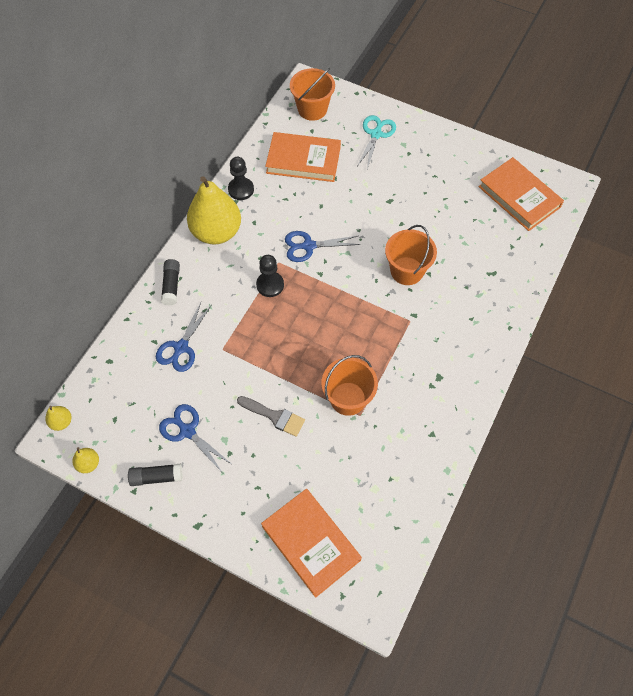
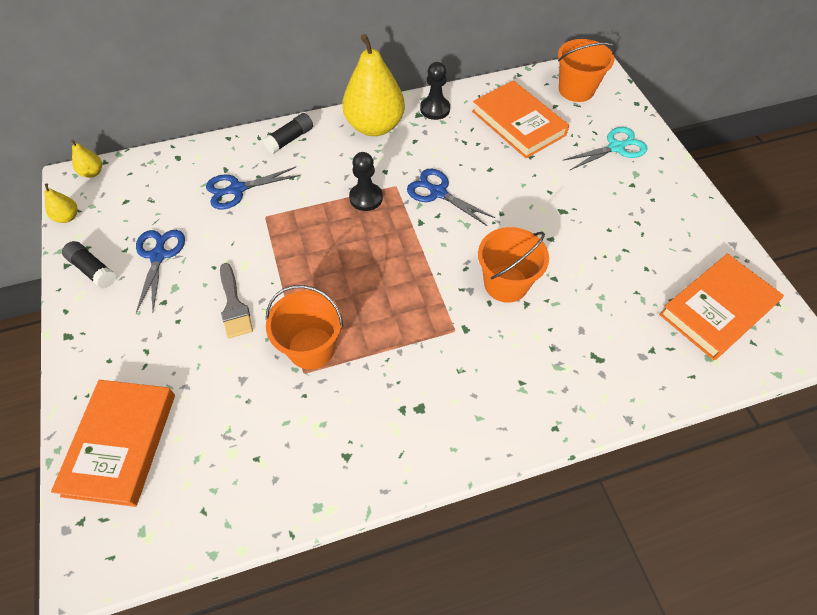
camera: 45 degrees right, 5 degrees down
orange book [479,157,564,231] -> orange book turned 45 degrees clockwise [659,253,784,360]

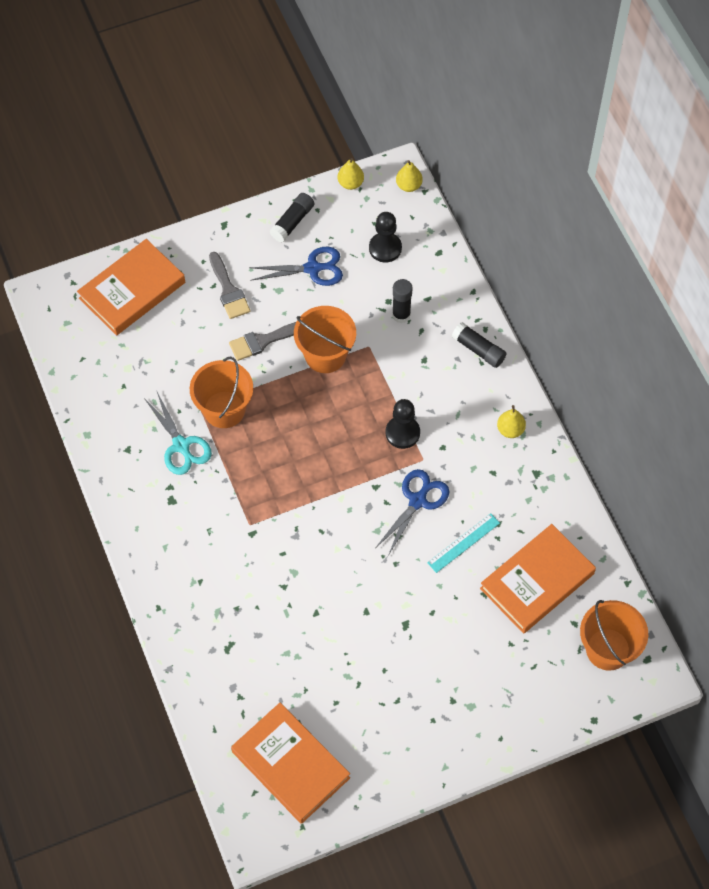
camera: 85 degrees right, 5 degrees up
orange book [51,380,175,507] -> orange book turned 45 degrees counterclockwise [77,239,185,335]
blue scissors [206,167,300,209] -> black glue stick [392,279,412,323]
yellow pear [342,34,405,136] -> yellow pear [497,405,526,438], size x0.42
black pawn [420,62,450,120] -> black pawn moved to [369,212,402,263]
orange bucket [478,227,549,303] -> orange bucket moved to [294,306,356,373]
turquoise scissors [562,127,648,170] -> turquoise scissors moved to [144,390,212,475]
none -> grey brush [209,252,250,319]
none -> turquoise ruler [427,513,500,573]

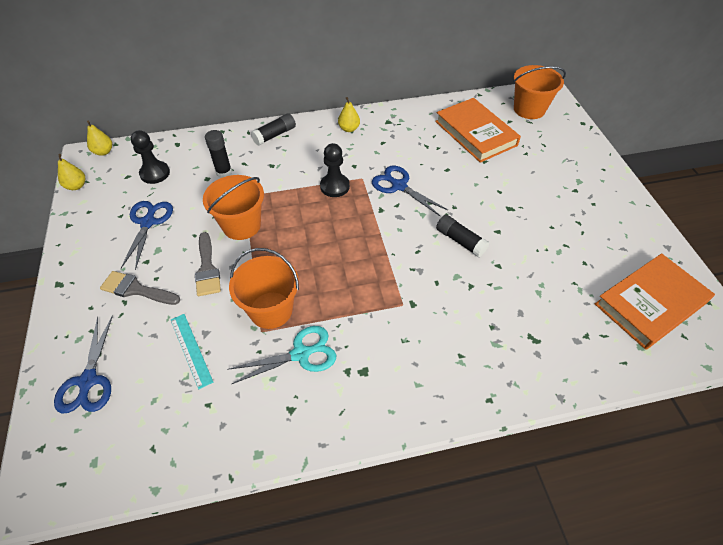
camera: 80 degrees left, 10 degrees down
orange book [77,239,185,335] -> blue scissors [54,315,113,414]
grey brush [209,252,250,319] -> grey brush turned 150 degrees counterclockwise [100,271,180,305]
black glue stick [270,193,314,243] -> black glue stick moved to [436,215,489,257]
turquoise ruler [427,513,500,573] -> turquoise ruler moved to [171,314,213,389]

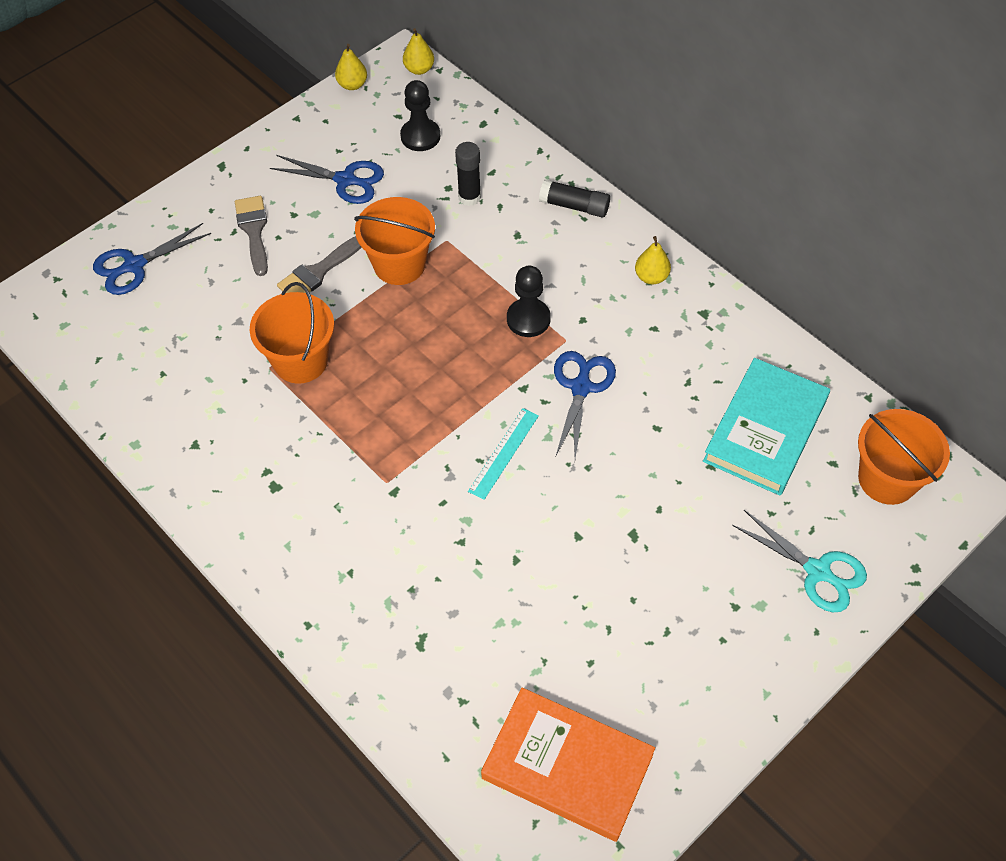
camera: 60 degrees right, 5 degrees up
blue scissors [121,201,173,270] -> blue scissors turned 45 degrees clockwise [270,155,384,204]
turquoise ruler [171,314,213,389] -> turquoise ruler moved to [468,408,539,500]
turquoise scissors [227,326,336,384] -> turquoise scissors moved to [732,510,867,612]
orange book [435,98,521,163] -> turquoise book [703,358,830,495]
black glue stick [436,215,489,257] -> none

